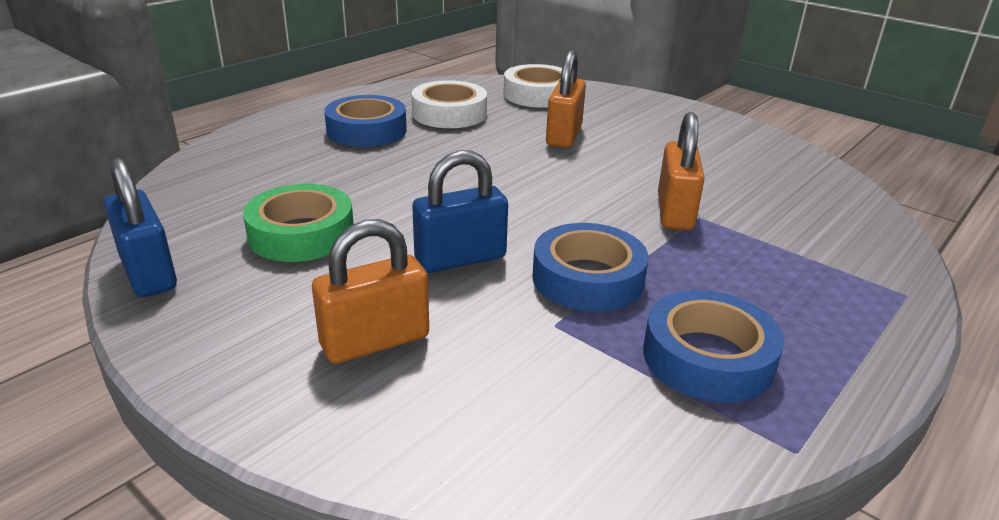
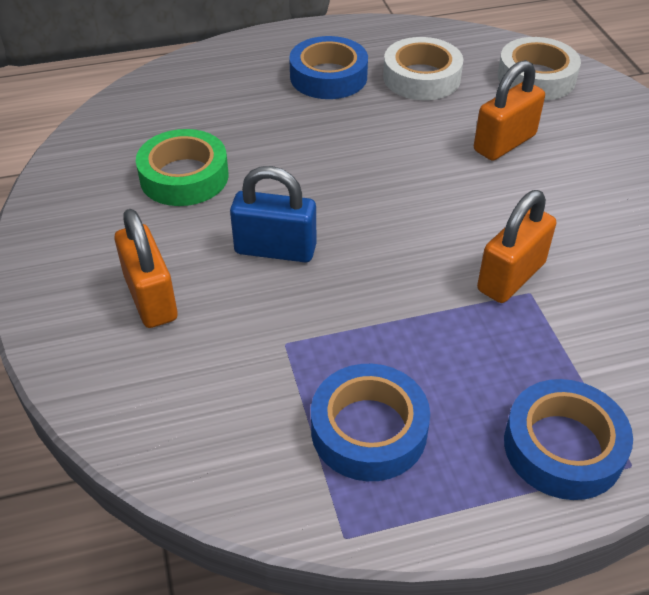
camera: 35 degrees right, 15 degrees up
blue padlock [104,158,177,297] -> none
orange padlock [312,219,429,364] -> orange padlock turned 60 degrees clockwise [114,209,178,328]
blue tape [532,223,649,312] -> blue tape moved to [504,379,633,500]

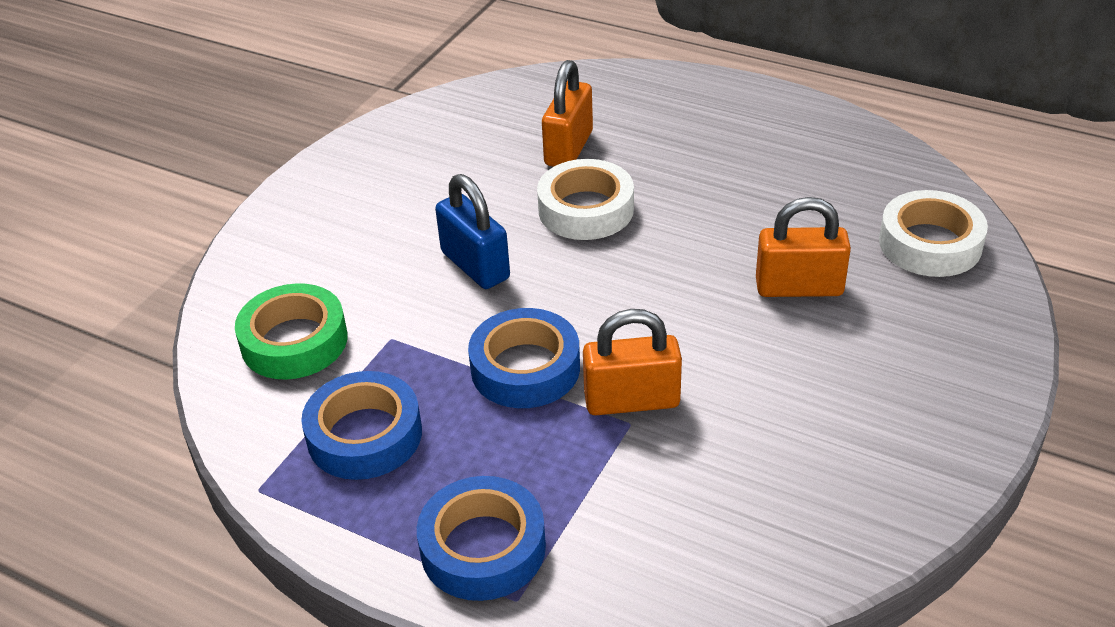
camera: 45 degrees right, 5 degrees down
orange padlock [114,209,178,328] -> orange padlock moved to [542,60,593,167]
green tape [136,129,228,206] -> green tape moved to [235,283,348,379]
blue tape [289,36,368,99] -> blue tape moved to [468,308,580,408]
white tape [383,37,464,100] -> white tape moved to [537,159,634,240]

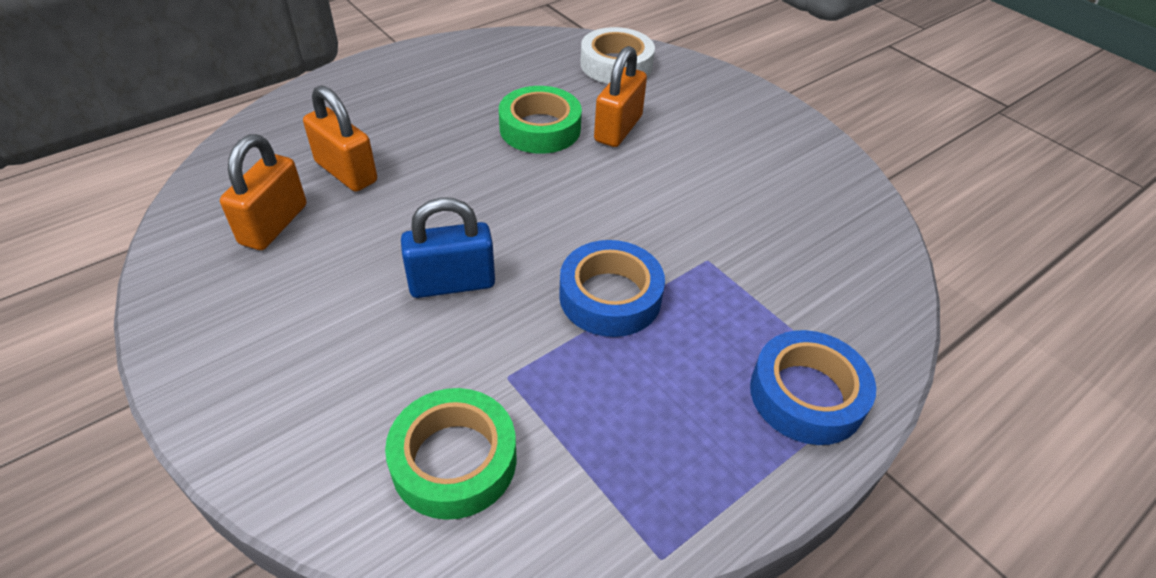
camera: 70 degrees left, 5 degrees up
blue tape [301,371,422,480] -> none
white tape [537,159,634,240] -> none
orange padlock [583,309,682,415] -> orange padlock moved to [220,134,306,250]
none -> green tape [499,86,582,154]

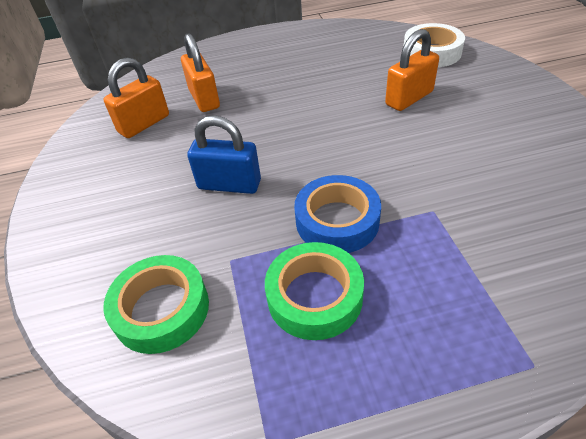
camera: 30 degrees right, 0 degrees up
green tape [499,86,582,154] -> green tape moved to [265,242,364,340]
blue tape [750,330,876,445] -> none

